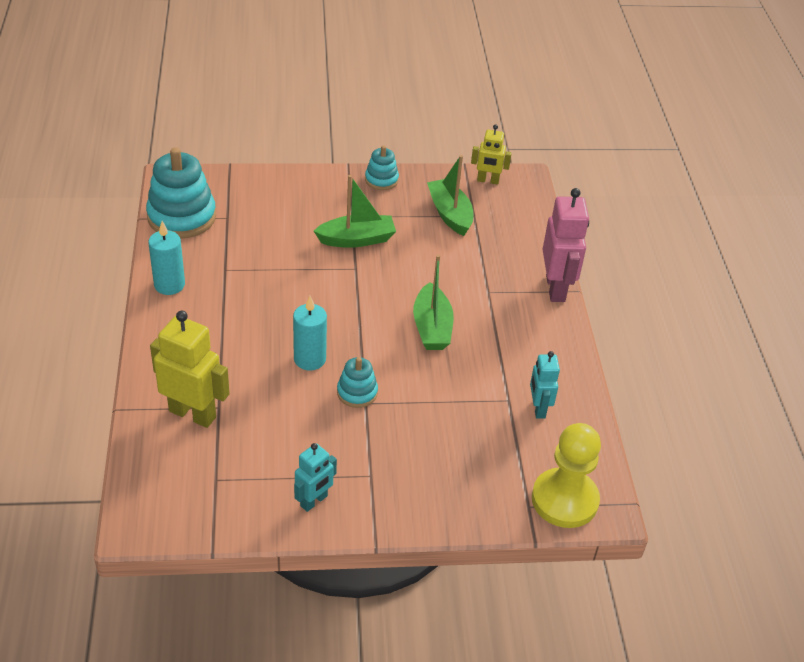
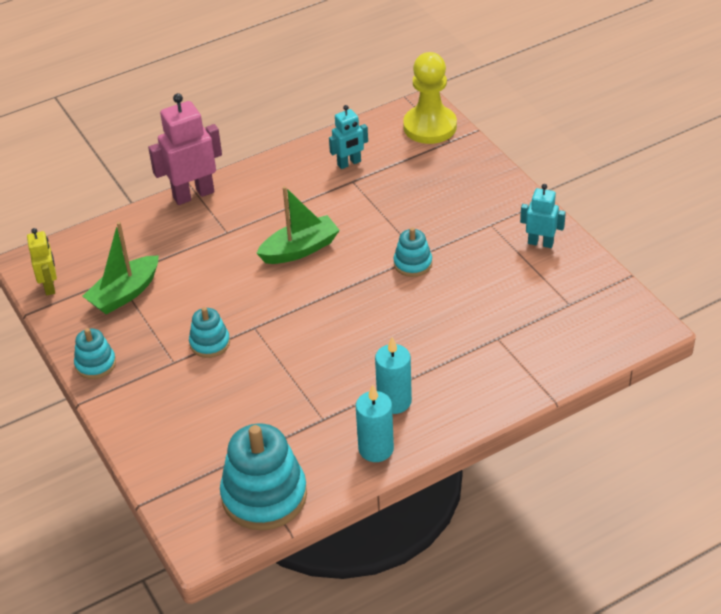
camera: 110 degrees left, 0 degrees up
yellow robot [150,311,230,428] -> none
turquoise candle [293,296,327,371] -> turquoise candle moved to [375,337,412,414]
green boat [314,175,396,248] -> turquoise stacking toy [189,307,230,358]

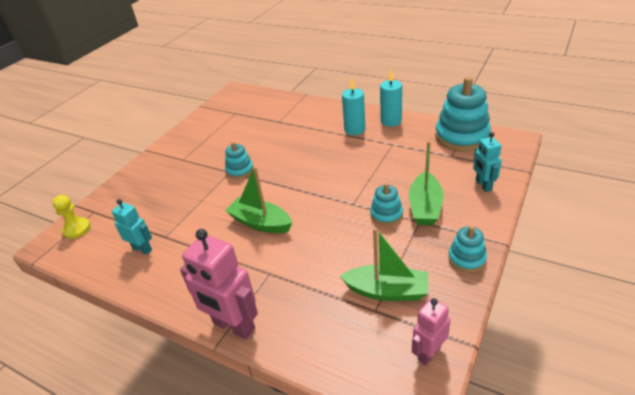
camera: 120 degrees left, 5 degrees down
yellow robot [27,228,57,295] -> pink robot [412,298,451,365]
yellow pawn [403,52,457,144] -> yellow pawn [52,195,91,239], size x0.57
turquoise robot [520,184,566,248] -> turquoise robot moved to [473,132,502,192]
none -> green boat [409,141,444,225]

